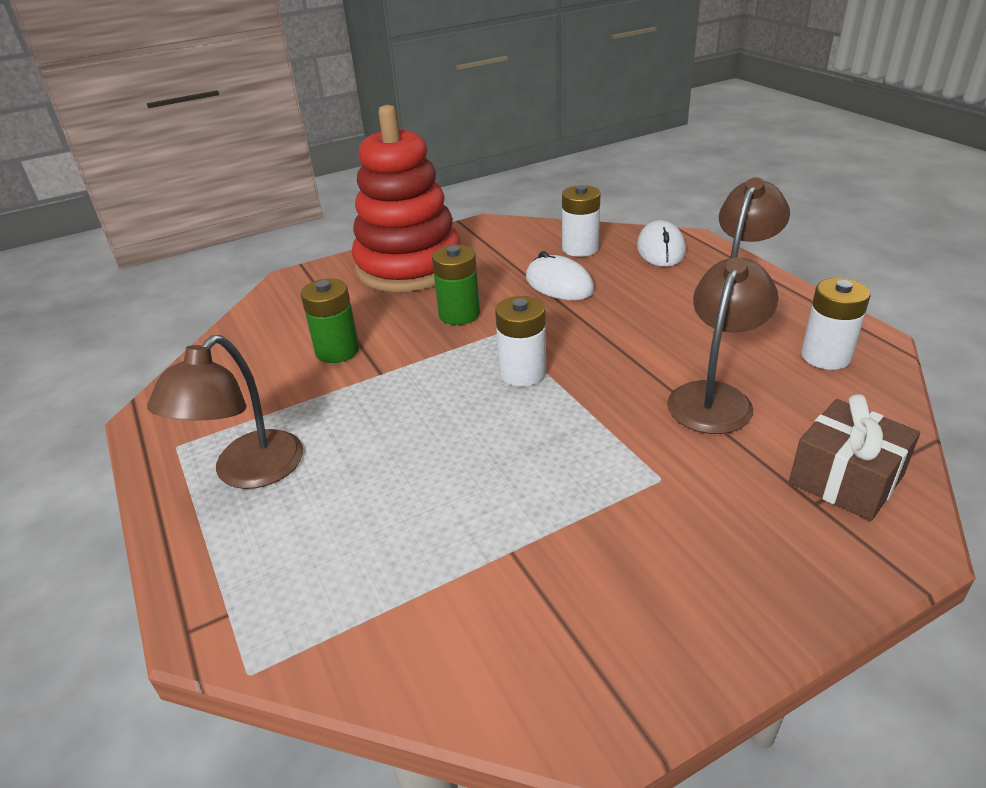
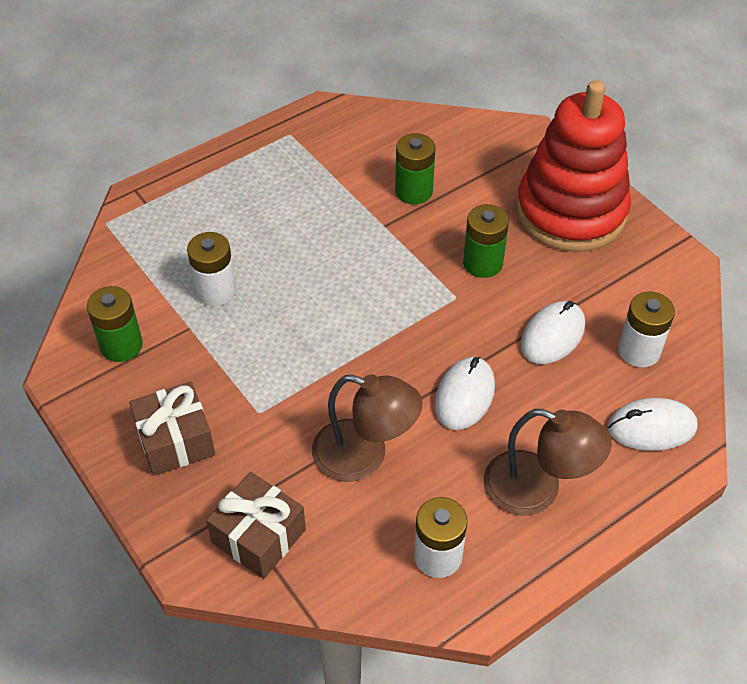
camera: 80 degrees right, 15 degrees up
brown lamp [147,335,303,489] -> none
white battery [495,296,546,386] -> white battery moved to [187,232,236,306]
none -> green battery [87,286,143,362]
none -> brown gift [129,382,215,476]
none -> white mouse [435,357,495,430]

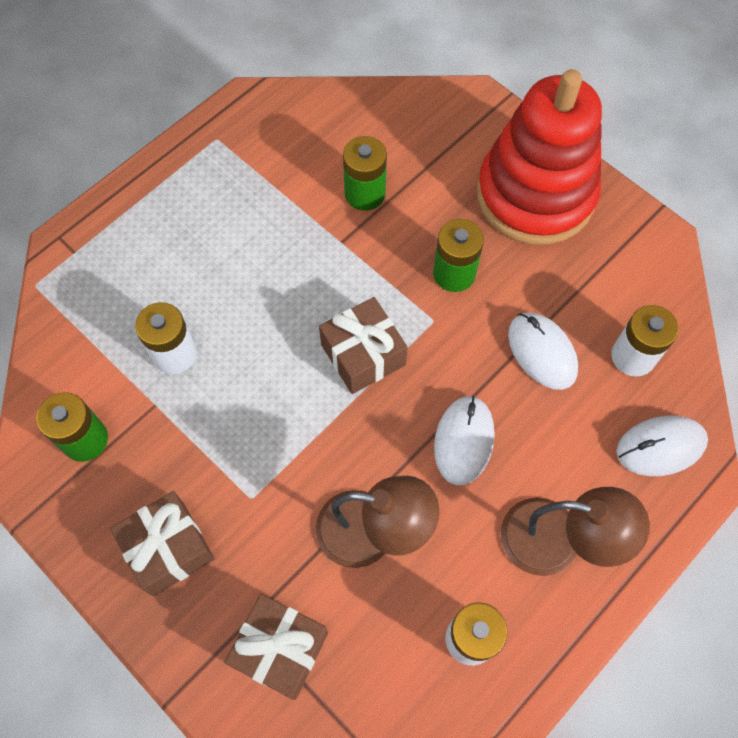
camera: 10 degrees left, 15 degrees up
white mouse [520,301,585,364] -> white mouse turned 60 degrees counterclockwise [508,312,578,390]
none -> brown gift [319,297,408,394]

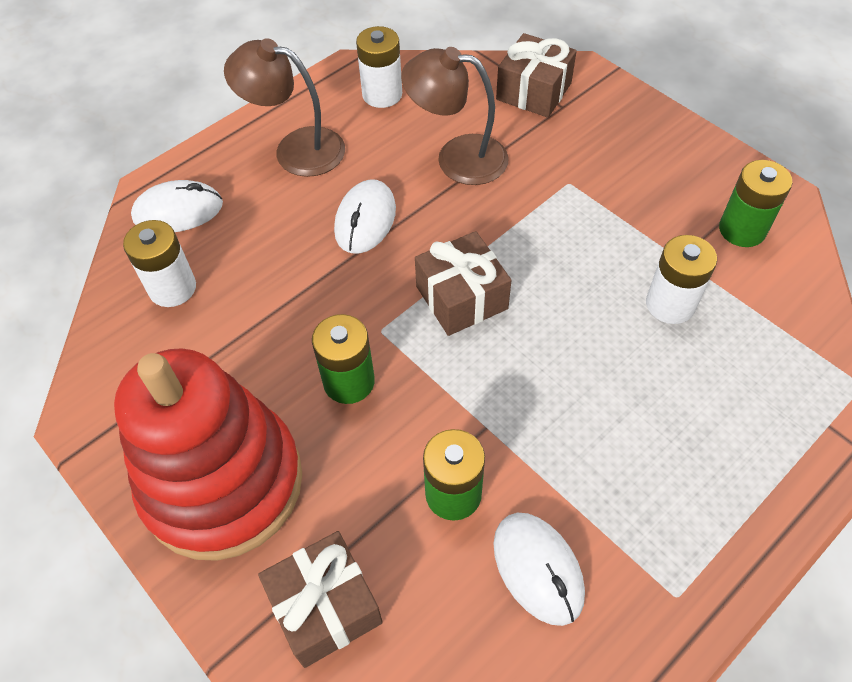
camera: 175 degrees left, 10 degrees down
brown gift [110,491,215,596] -> brown gift moved to [258,531,383,668]
white mouse [508,312,578,390] -> white mouse moved to [493,513,585,626]

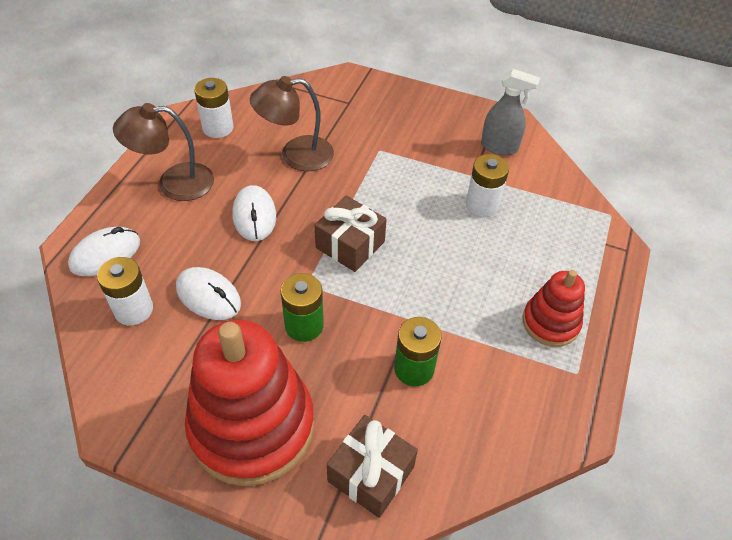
camera: 30 degrees left, 5 degrees down
white mouse [493,513,585,626] -> white mouse moved to [176,267,241,320]
brown gift [496,33,577,118] -> none
green battery [719,160,793,247] -> grey spray bottle [481,69,540,155]
none -> red stacking toy [522,270,585,347]

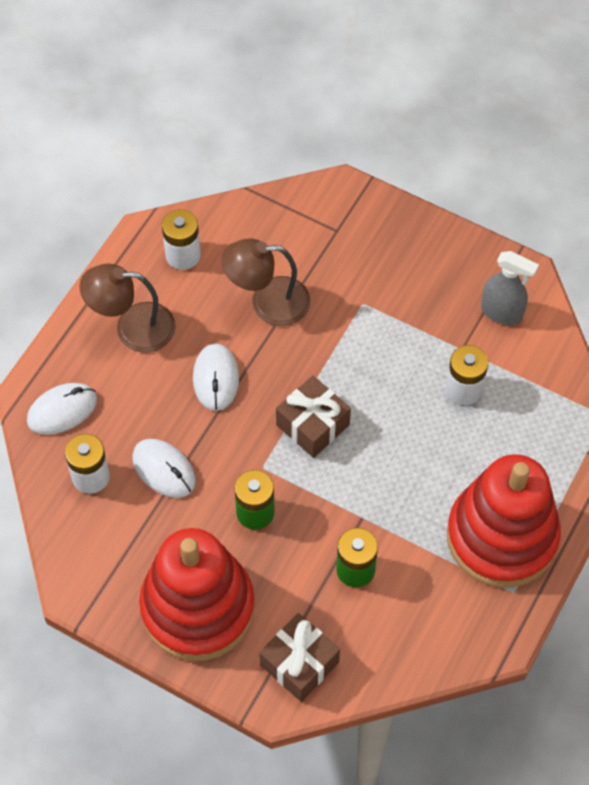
camera: 10 degrees right, 10 degrees up
red stacking toy [522,270,585,347] -> red stacking toy [447,454,561,588], size x1.92

